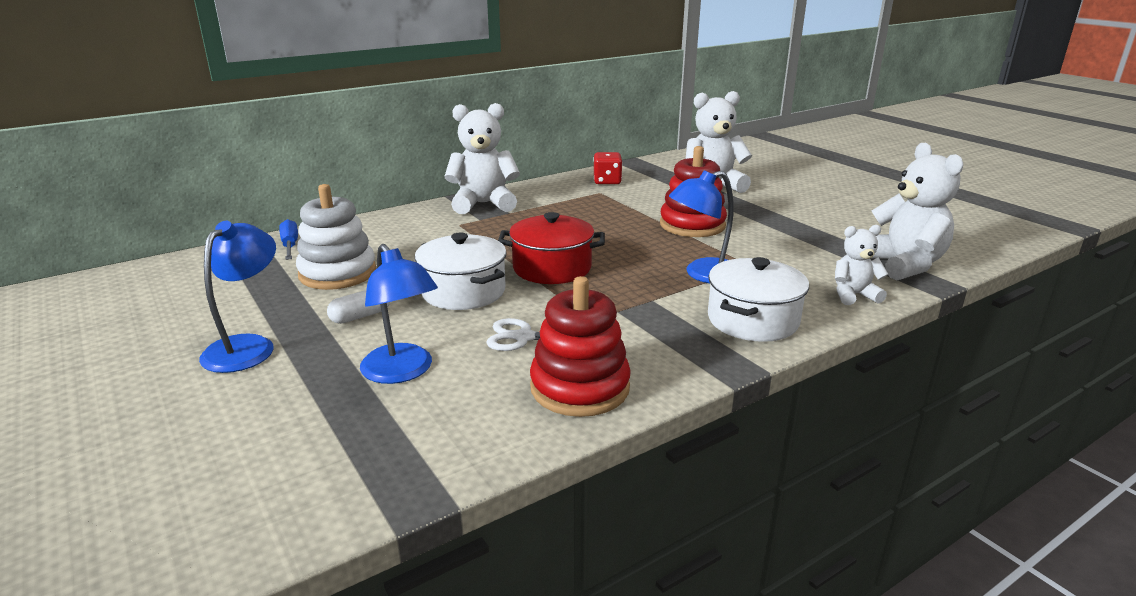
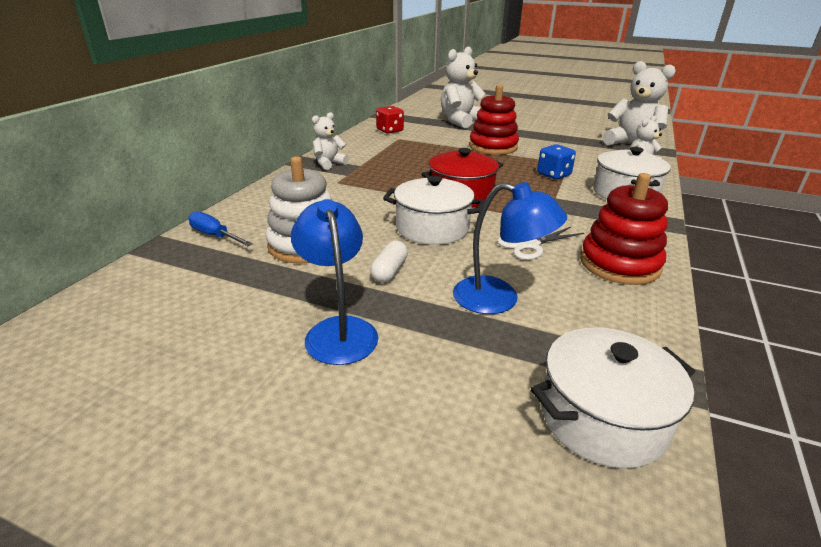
camera: 35 degrees left, 5 degrees up
white teddy bear [445,103,520,214] -> white teddy bear [312,112,349,170], size x0.57
blue lamp [669,170,734,283] -> blue dice [537,144,576,179]
none -> white pot [531,327,695,468]

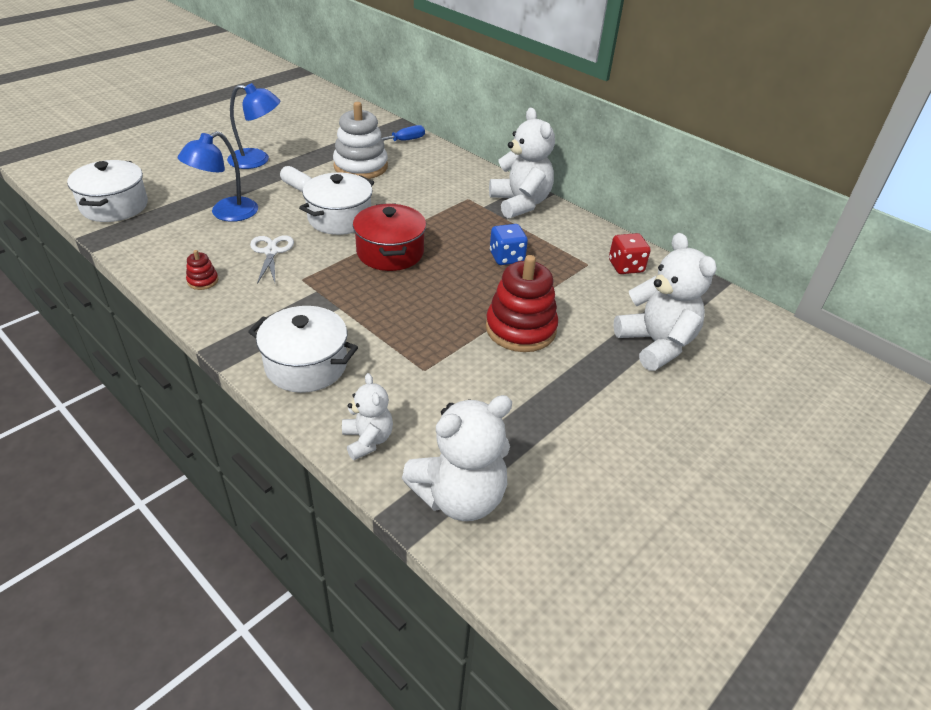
camera: 110 degrees right, 10 degrees up
white teddy bear [312,112,349,170] -> white teddy bear [489,108,555,218], size x1.77
blue dice [537,144,576,179] -> blue dice moved to [490,224,528,265]
red stacking toy [580,173,668,285] -> red stacking toy [186,250,218,290], size x0.44

